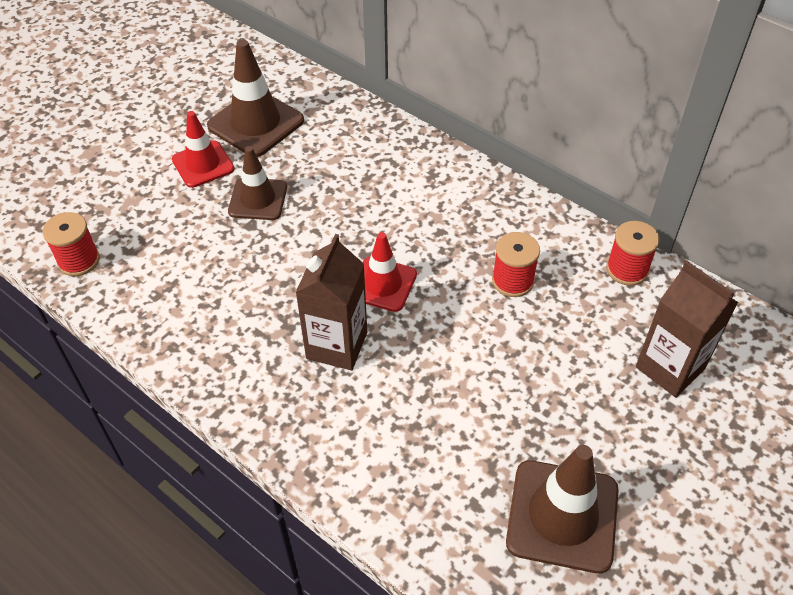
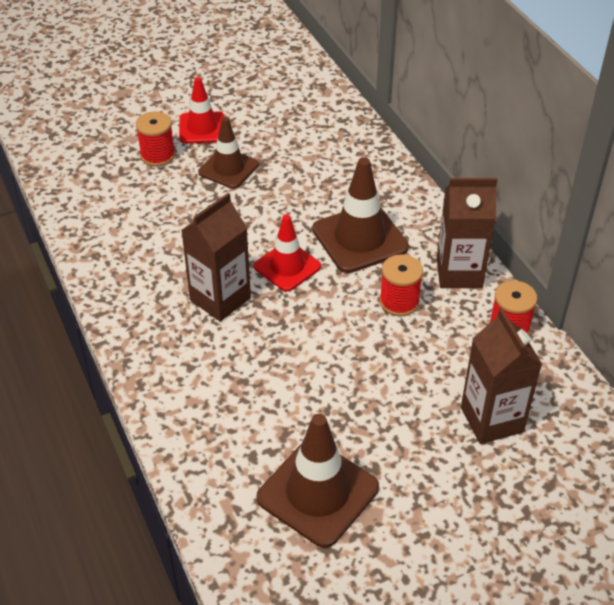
camera: 25 degrees right, 5 degrees down
red spool [43,212,100,276] -> red spool moved to [136,111,175,167]
brown traffic cone [207,40,304,157] -> brown traffic cone moved to [312,157,409,273]
none -> brown carton [437,178,497,288]

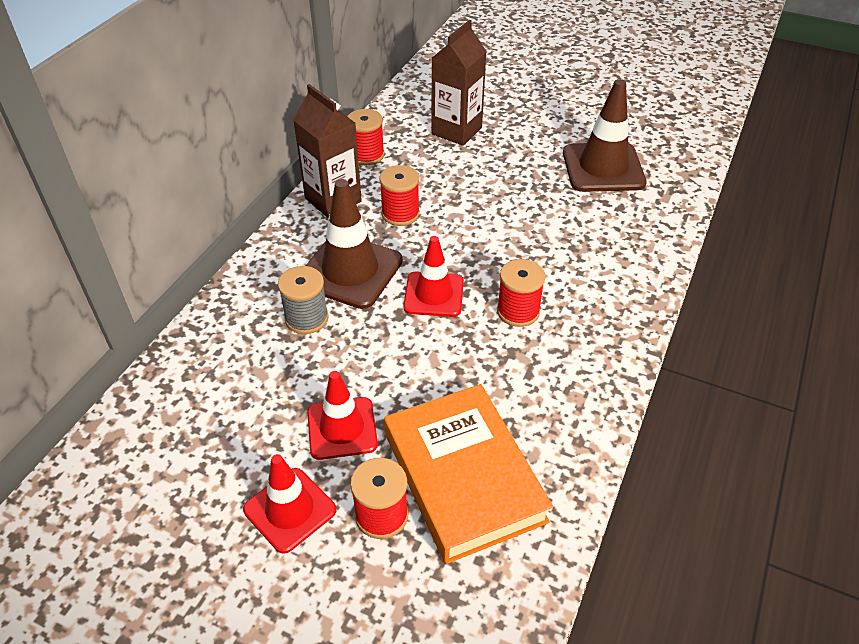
camera: 130 degrees left, 0 degrees up
brown carton [181,193,251,322] -> red spool [497,259,545,327]
brown traffic cone [198,117,259,189] -> red traffic cone [307,371,378,460]
none -> grey spool [278,266,329,334]
none -> orange book [384,384,553,564]

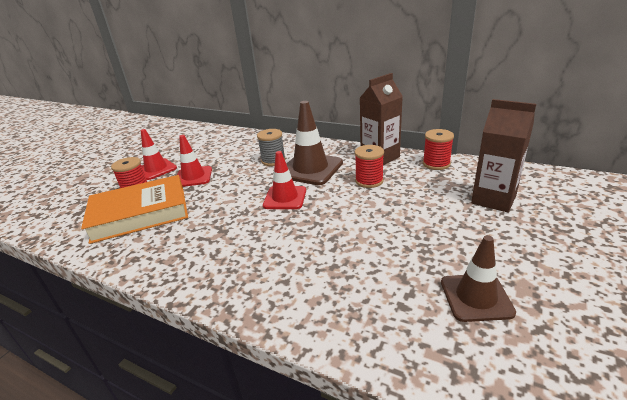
camera: 95 degrees right, 15 degrees down
red spool [497,259,545,327] -> none
brown traffic cone [563,79,647,192] -> brown traffic cone [441,235,516,322], size x0.66

